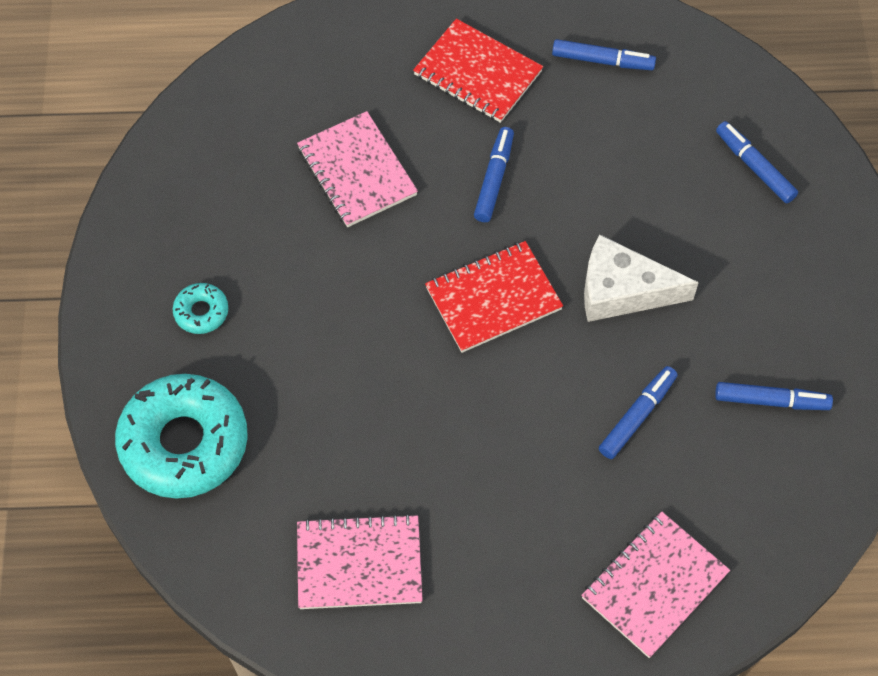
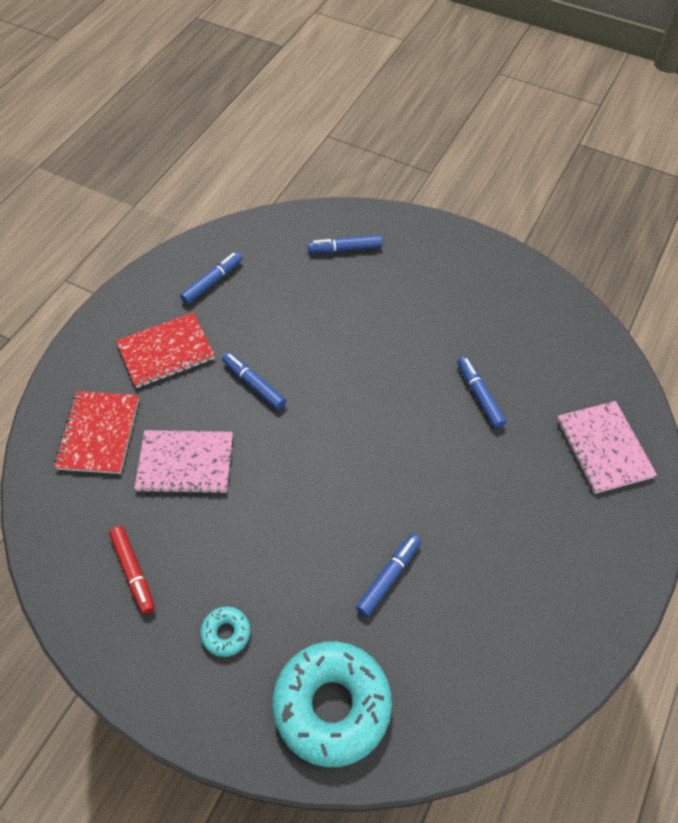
camera: 60 degrees left, 5 degrees down
pink notebook [297,513,423,609] -> none
red notebook [425,241,563,353] -> red notebook moved to [54,391,139,474]
white cheese [584,234,699,322] -> none
blue marker [715,382,833,410] -> blue marker moved to [356,534,421,617]
none -> red marker [109,526,155,614]

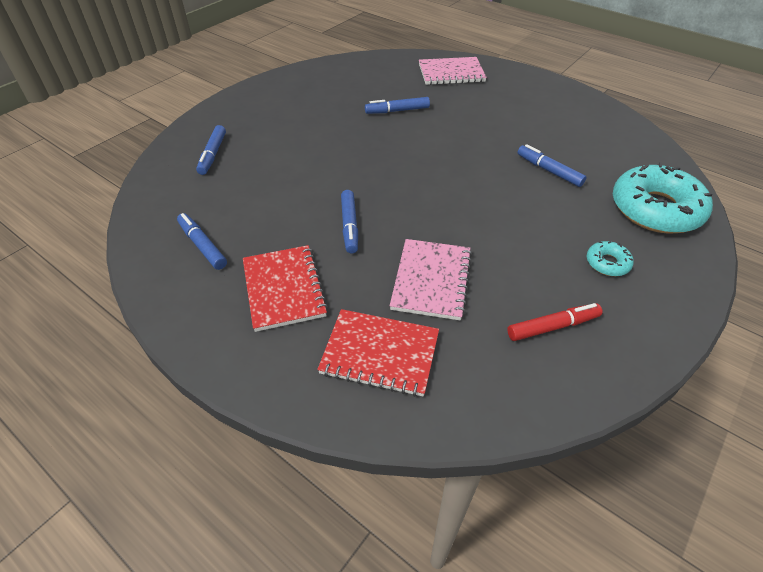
camera: 80 degrees left, 10 degrees down
blue marker [222,352,286,410] -> blue marker turned 60 degrees counterclockwise [341,190,358,253]

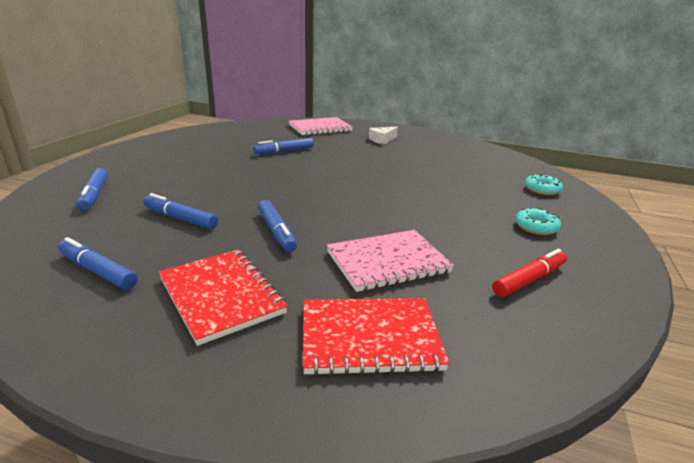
camera: 20 degrees left, 20 degrees down
pink notebook [390,239,472,320] -> pink notebook turned 75 degrees clockwise [327,230,454,292]
blue marker [517,144,587,187] -> blue marker moved to [143,193,218,229]
turquoise donut [613,162,713,234] -> turquoise donut [525,173,563,195], size x0.44
none -> white cheese [369,127,398,144]

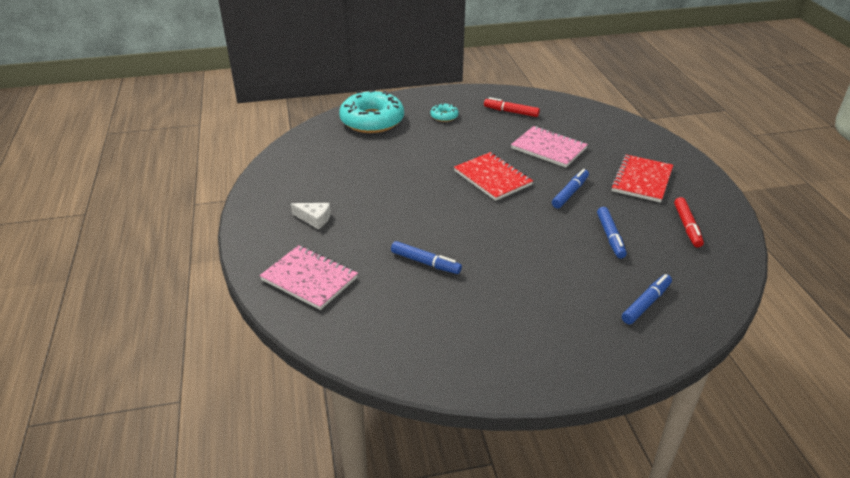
camera: 120 degrees left, 10 degrees up
blue marker [58,237,138,290] -> red marker [674,197,704,247]
red notebook [303,298,450,376] -> red notebook moved to [454,152,533,201]
turquoise donut [525,173,563,195] -> turquoise donut [339,90,404,133], size x2.26

